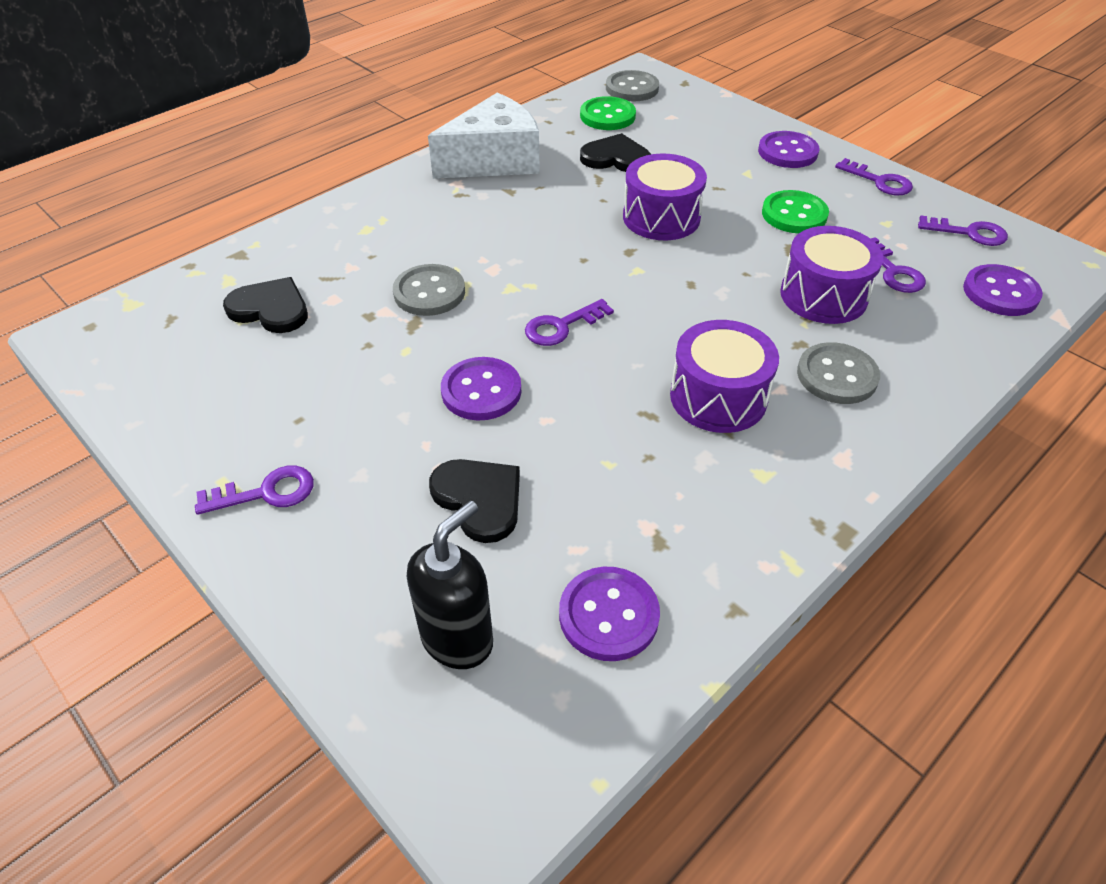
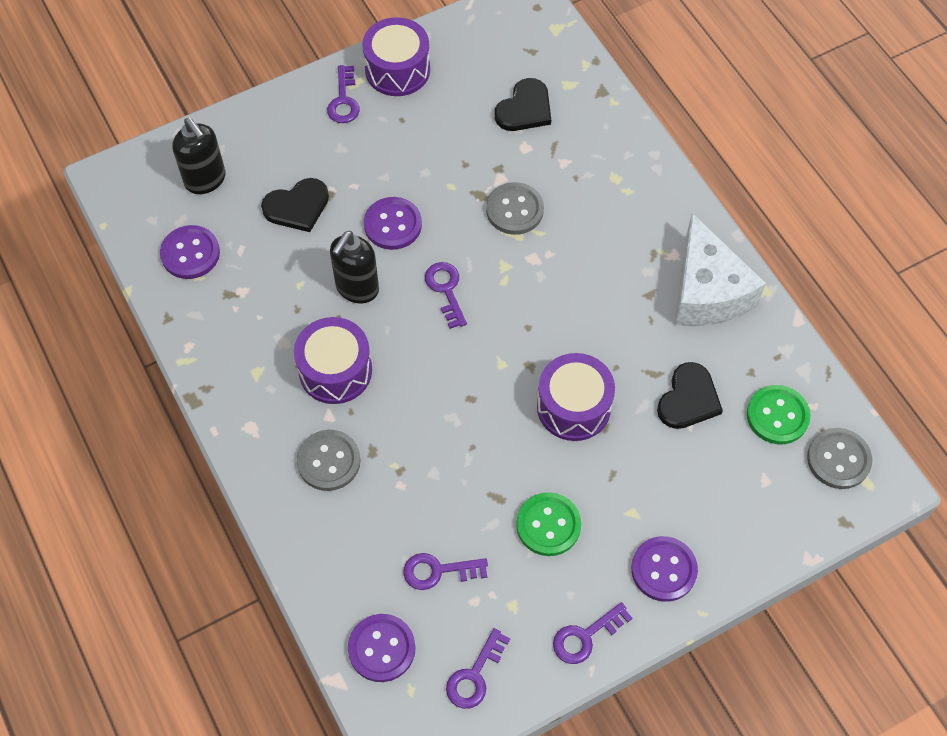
camera: 105 degrees right, 15 degrees up
purple drum [780,226,883,324] -> purple drum moved to [362,17,430,96]
none -> black soap dispenser [330,231,379,303]

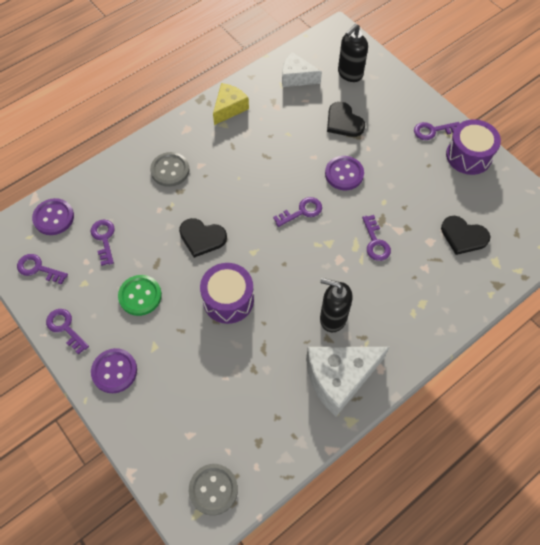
camera: 80 degrees right, 0 degrees up
purple button [160,225,220,279] -> white cheese [282,52,322,87]
purple drum [294,317,372,404] -> none
black soap dispenser [330,231,379,303] -> black soap dispenser moved to [320,278,352,332]
grey button [486,182,544,235] -> purple key [362,215,391,261]
black heart [657,362,723,429] -> black heart moved to [179,218,227,258]
green button [747,385,811,444] -> none
none -> yellow cheese [213,83,249,125]

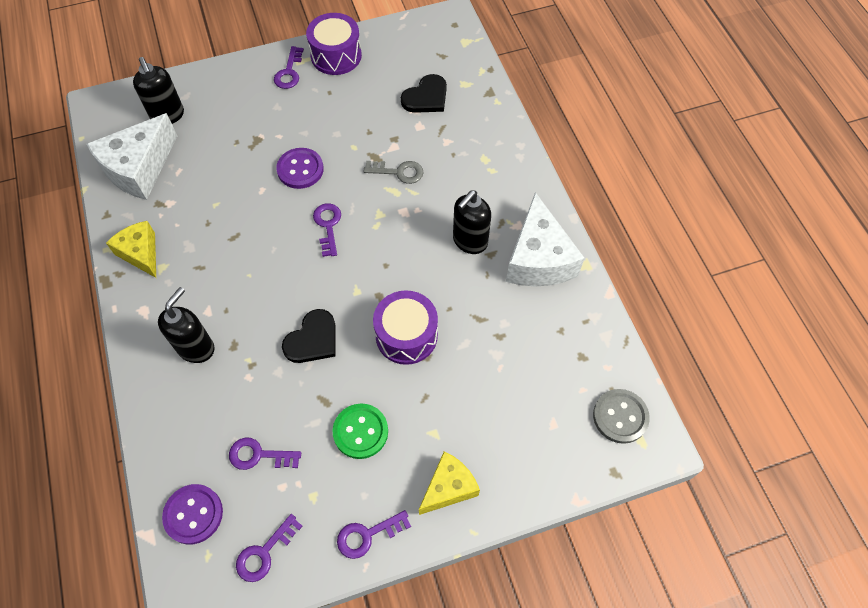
camera: 70 degrees left, 0 degrees up
purple button [91,348,137,393] -> yellow cheese [419,451,480,515]
grey button [150,152,190,187] -> black soap dispenser [158,287,215,363]
white cheese [282,52,322,87] -> white cheese [86,113,177,200], size x1.62
black heart [327,102,365,137] -> none
purple key [362,215,391,261] -> grey key [364,161,423,184]

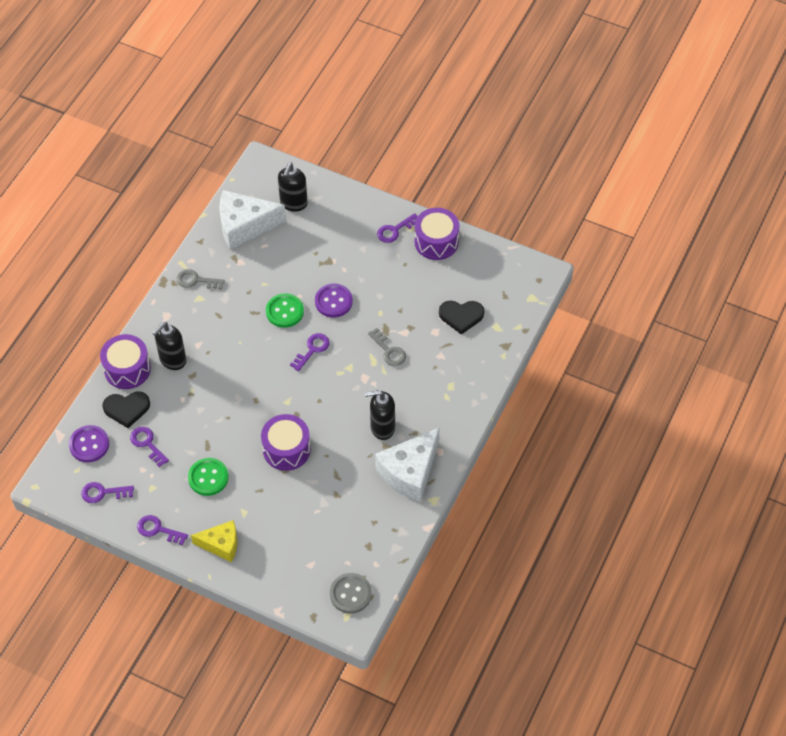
camera: 45 degrees right, 5 degrees down
yellow cheese [106,221,156,278] -> grey key [177,269,225,289]
black soap dispenser [158,287,215,363] -> black soap dispenser turned 150 degrees clockwise [152,322,186,370]
black heart [282,309,335,363] -> black heart moved to [103,391,150,428]
none -> purple drum [100,334,151,389]
none -> green button [266,293,304,328]

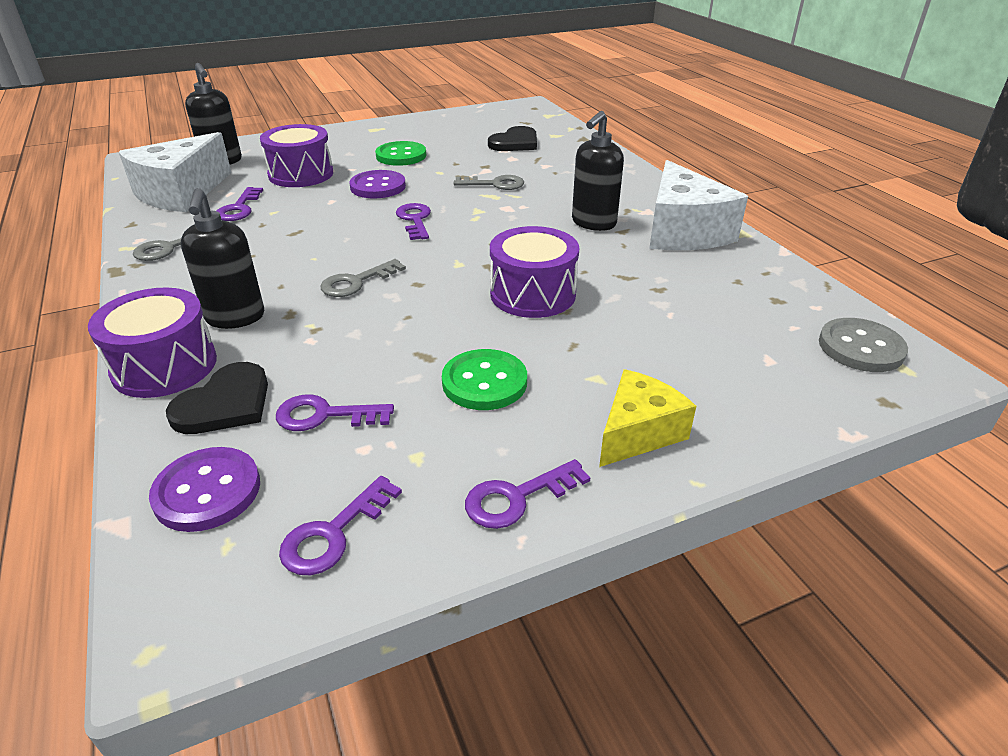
camera: 50 degrees left, 20 degrees down
green button [266,293,304,328] -> green button moved to [375,141,426,166]
purple key [377,213,417,243] -> purple key moved to [217,187,263,221]
purple drum [414,208,460,260] -> purple drum moved to [260,124,333,187]
none -> grey key [321,259,406,297]

